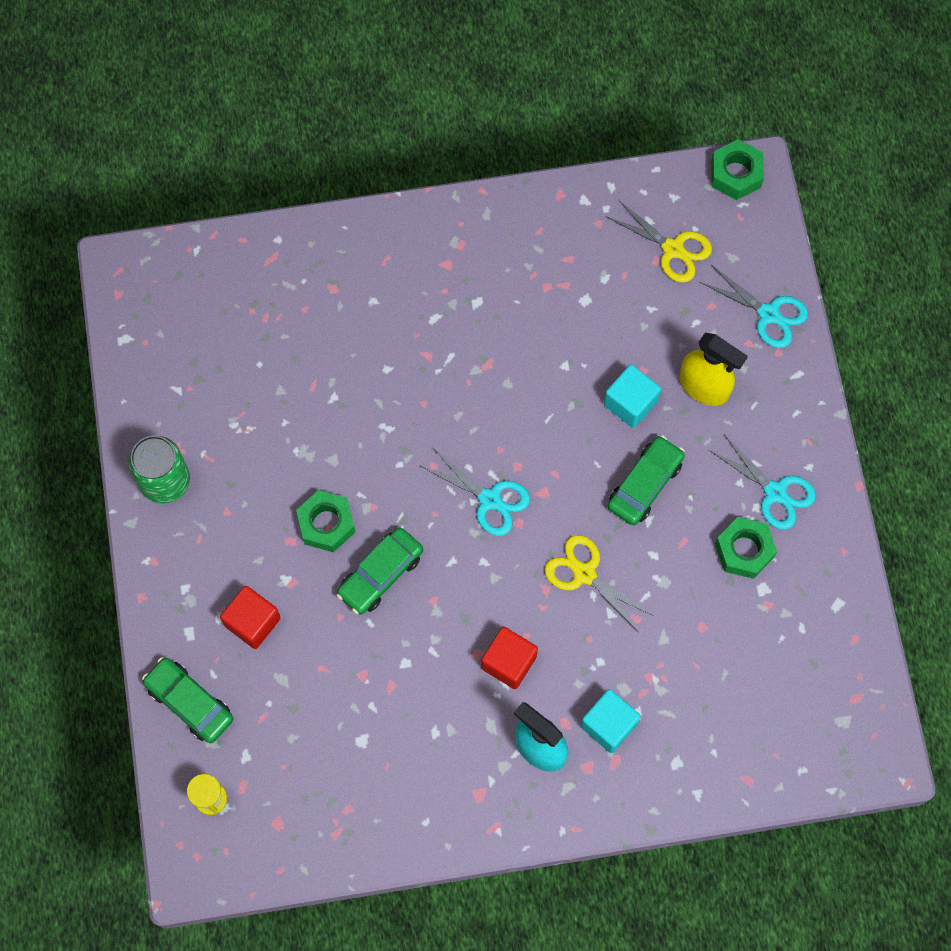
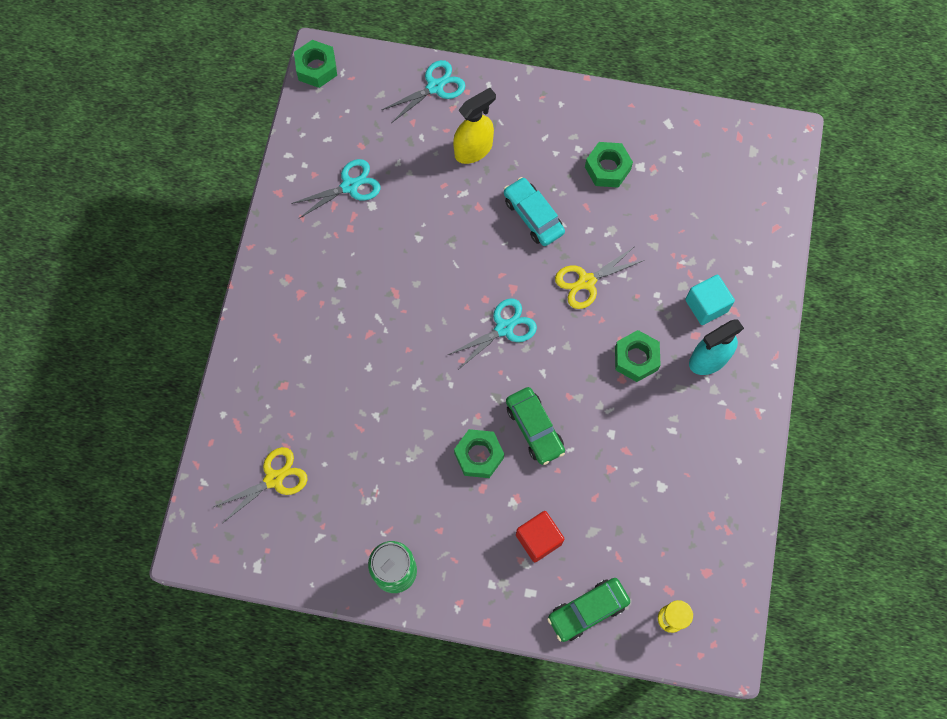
camera: 70 degrees left, 0 degrees up
red cube [481,627,538,689] -> green nut [615,330,661,382]
turquoise cube [604,364,661,428] -> none
yellow scissors [606,200,712,282] -> yellow scissors moved to [213,447,308,523]
green car [608,435,685,525] -> turquoise car [504,177,565,246]
turquoise scissors [709,434,816,530] -> turquoise scissors moved to [291,159,380,218]

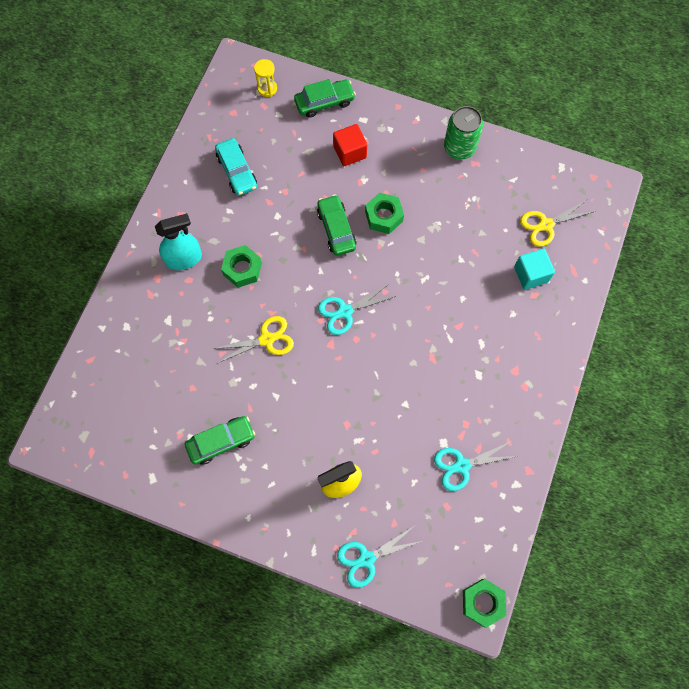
camera: 170 degrees left, 0 degrees up
turquoise car [504,177,565,246] -> turquoise car moved to [215,138,257,196]
green nut [585,142,633,188] -> green car [185,416,255,465]
turquoise cube [685,275,735,325] -> turquoise cube moved to [514,249,555,290]

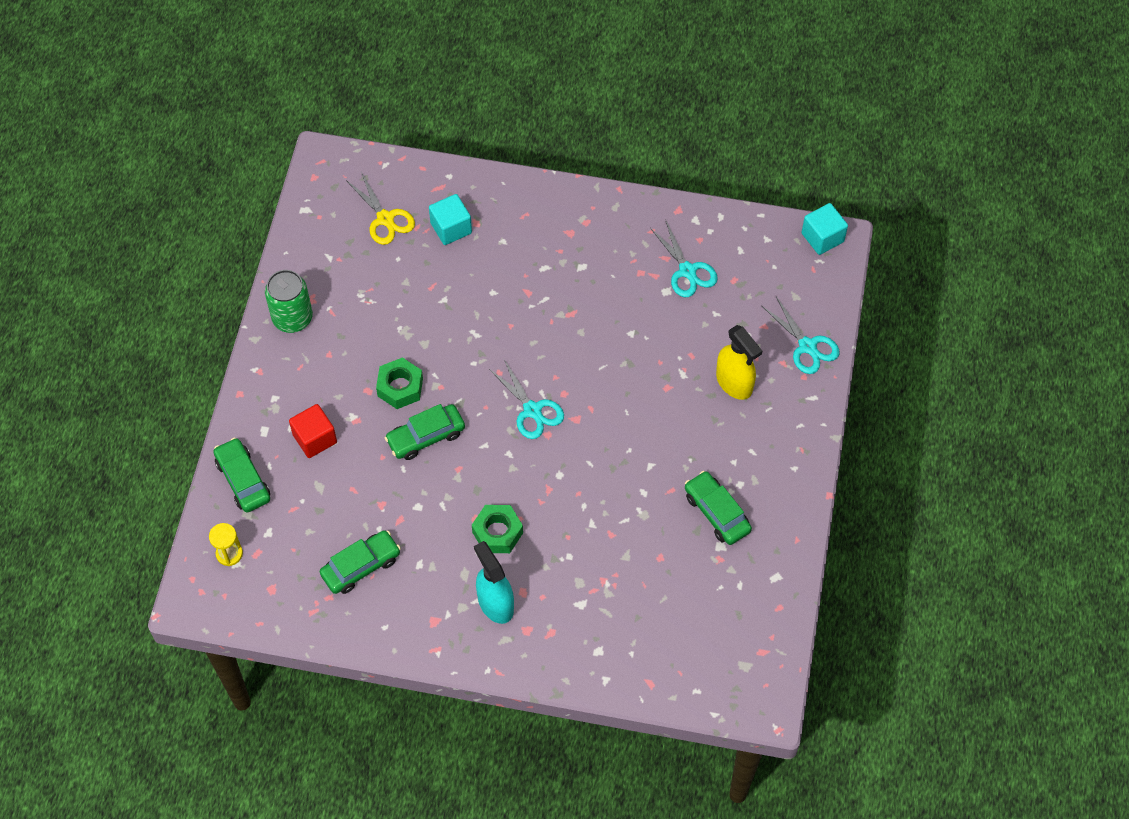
camera: 100 degrees left, 10 degrees down
yellow scissors [212,316,294,363] -> none
turquoise car [215,138,257,196] -> green car [320,530,401,594]
green nut [463,579,506,628] -> turquoise cube [802,203,848,255]

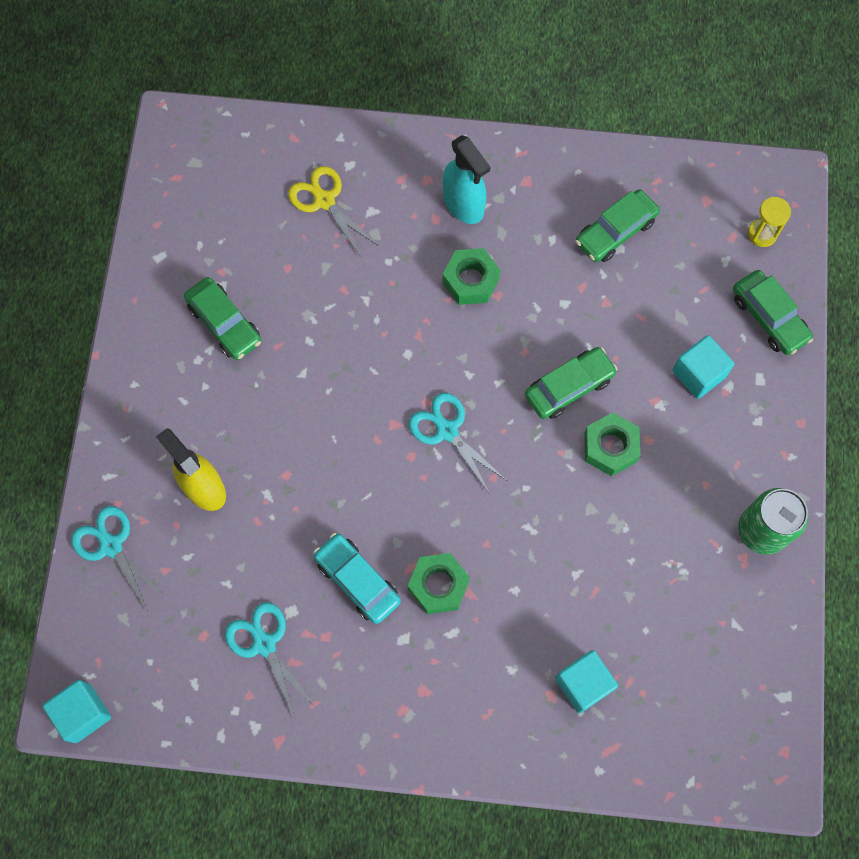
camera: 175 degrees right, 10 degrees up
red cube [289,404,337,458] -> turquoise cube [672,335,735,399]
yellow scissors [346,172,415,245] -> yellow scissors moved to [288,166,377,256]
none -> turquoise car [313,533,401,624]
none -> green nut [408,553,470,614]

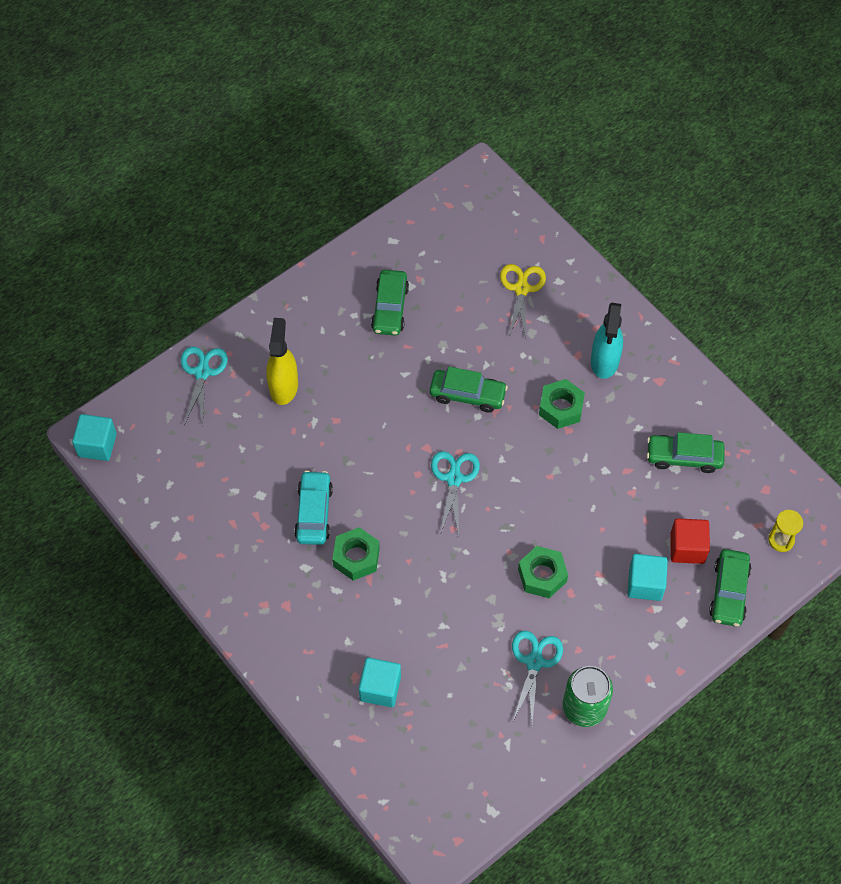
camera: 45 degrees right, 10 degrees down
turquoise scissors [225,602,316,721] -> turquoise scissors moved to [512,630,563,723]
green car [525,347,617,419] -> green car moved to [430,367,508,413]
none -> red cube [670,518,710,564]

